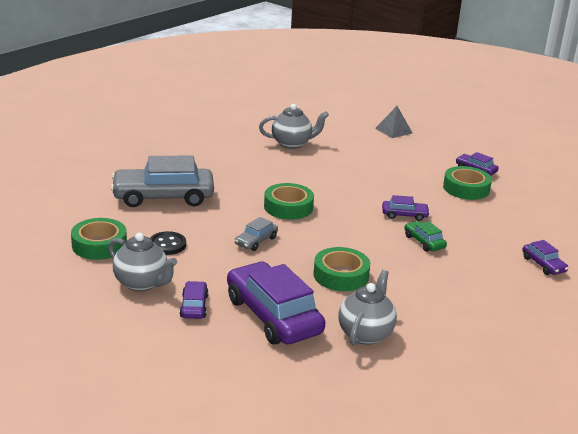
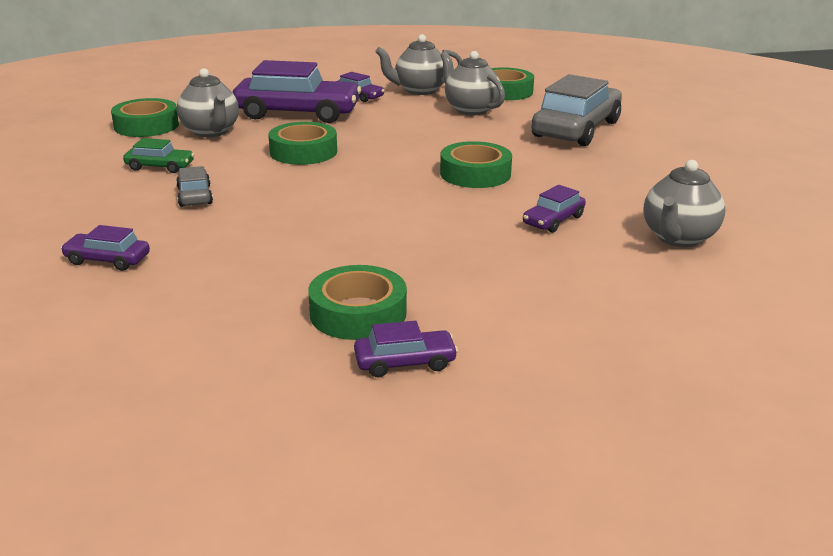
camera: 130 degrees right, 0 degrees up
black button [150,231,186,255] -> grey teapot [440,51,505,115]
grey car [235,217,278,251] -> grey car moved to [176,166,213,207]
grey pyramid [375,106,412,138] -> none
purple car [382,195,430,221] -> purple car moved to [523,185,586,233]
green car [404,221,447,252] -> green car moved to [123,138,194,173]
none -> green tape [111,98,179,137]

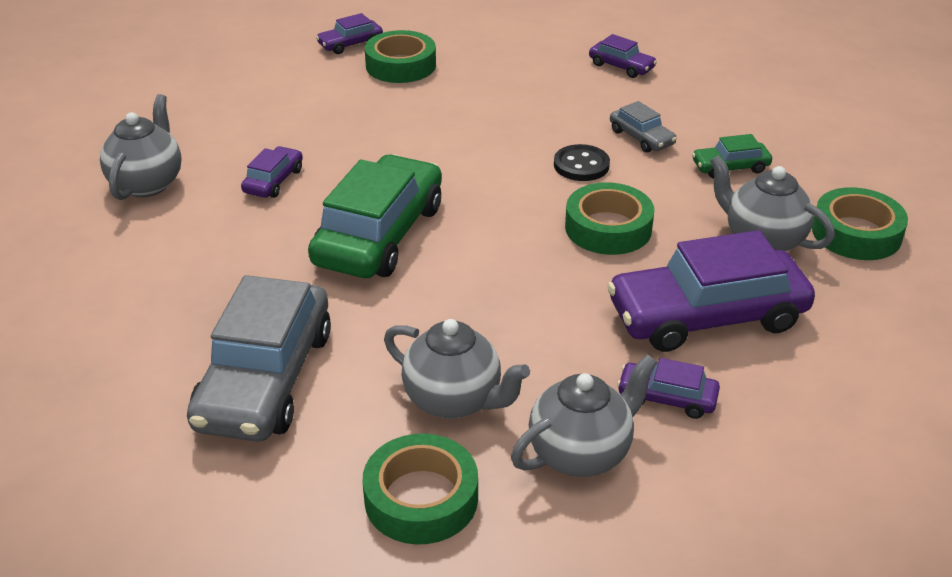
camera: 160 degrees right, 10 degrees up
purple car [61,225,150,271] -> purple car turned 45 degrees clockwise [589,34,657,78]
green tape [440,141,512,188] -> green car [308,154,442,278]
none -> black button [554,144,610,181]

